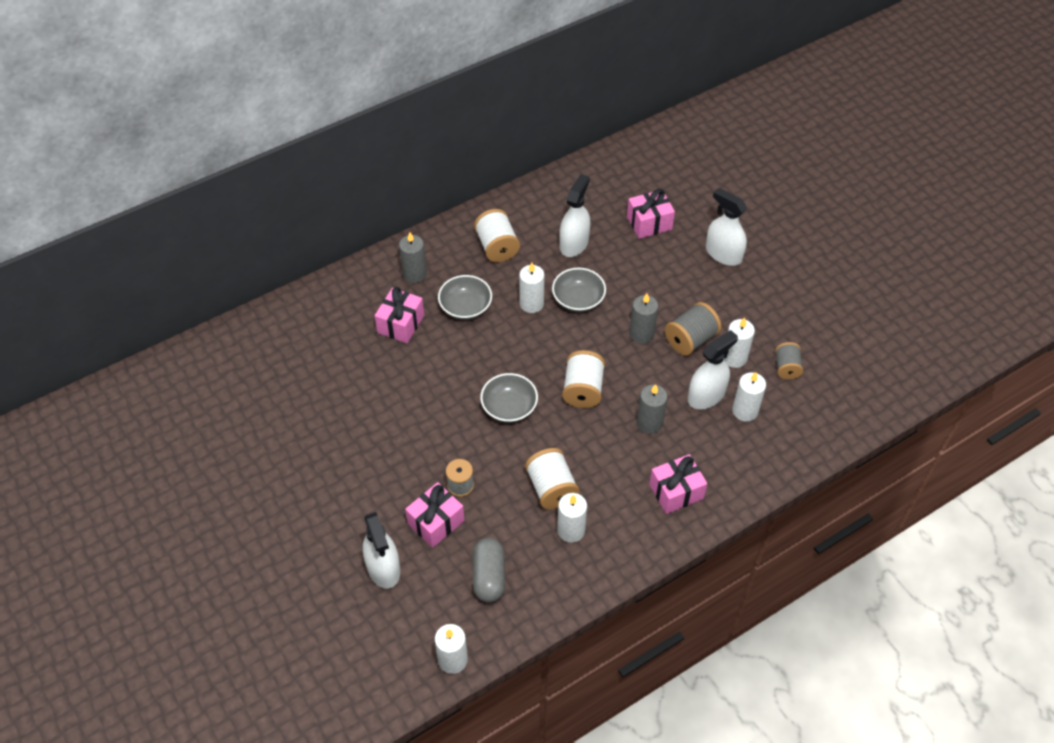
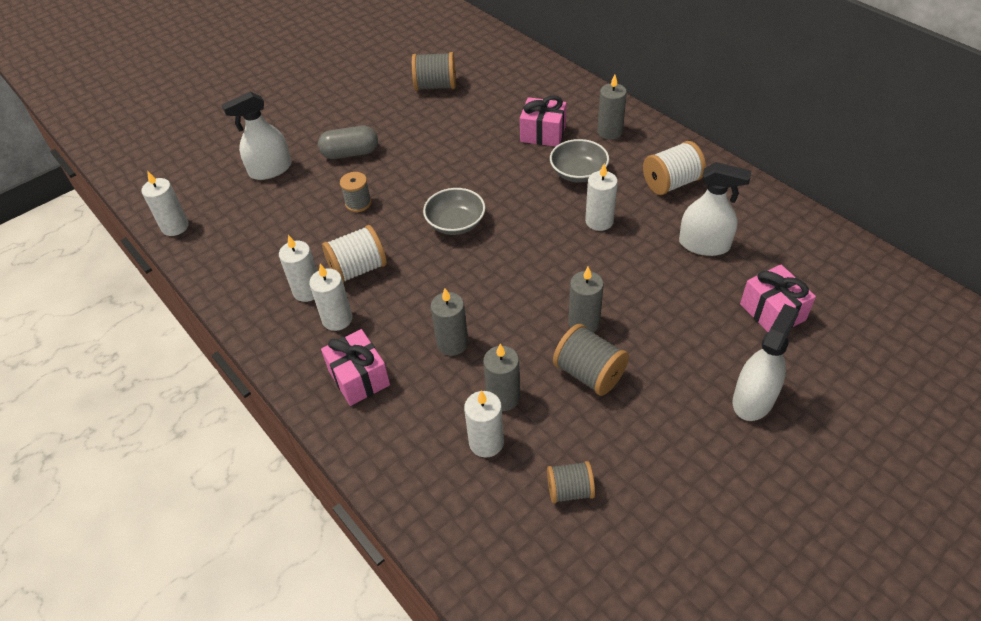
camera: 85 degrees right, 5 degrees down
pink gift [405,482,465,548] -> none
grey capsule [473,538,505,602] -> grey capsule moved to [318,126,378,159]
grey bowl [552,268,606,312] -> none
white spool [562,350,605,408] -> none
white spray bottle [688,330,738,410] -> grey candle [483,344,520,411]
white candle [723,318,755,368] -> white candle moved to [309,264,353,331]
none -> grey spool [412,52,456,91]

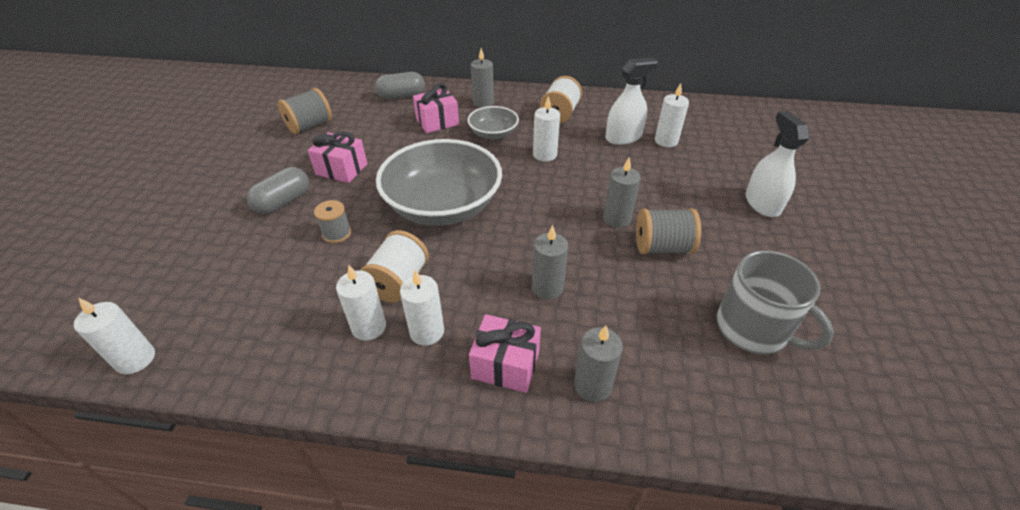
camera: 45 degrees left, 5 degrees down
white spray bottle [222,92,292,180] -> none
grey bowl [423,188,485,235] -> grey bowl [376,139,502,226], size x1.99
white candle [464,390,504,457] -> white candle moved to [655,83,689,147]
grey candle [483,344,520,411] -> grey candle moved to [574,325,623,402]
grey spool [547,461,595,503] -> grey mug [717,251,834,355]
pink gift [740,265,816,332] -> pink gift moved to [308,131,367,183]
none -> grey capsule [375,72,425,99]

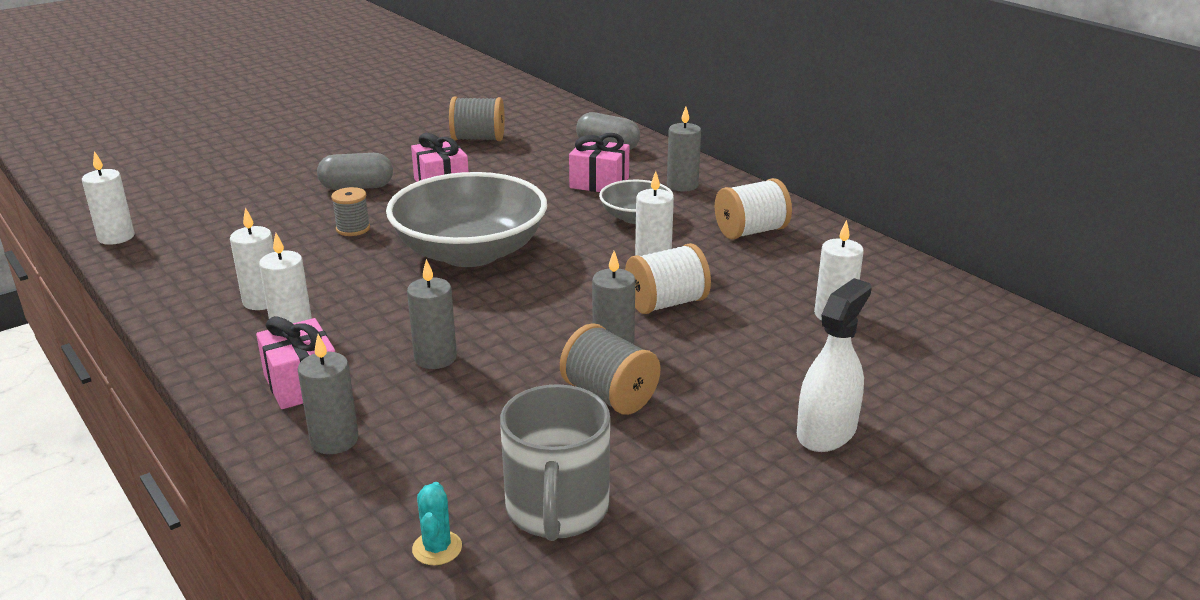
camera: 45 degrees right, 15 degrees down
white spool [360,230,429,303] -> white spool moved to [625,243,711,314]
white spray bottle [606,57,658,145] -> none
none -> turquoise cactus [412,482,462,565]

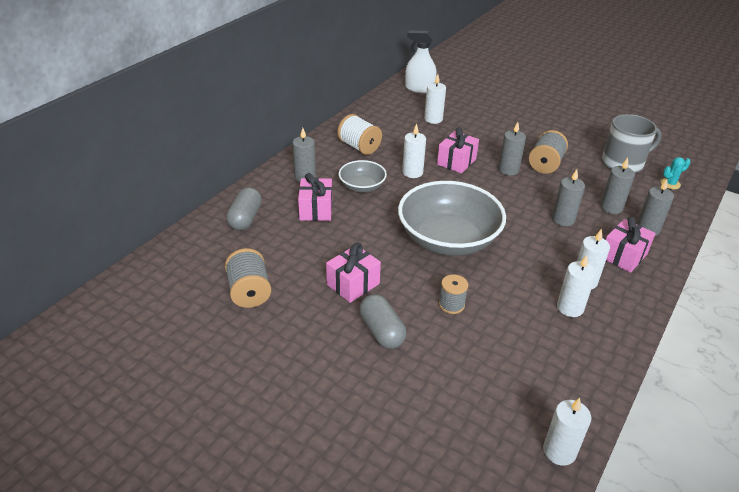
camera: 110 degrees left, 10 degrees up
white spool [625,243,711,314] -> pink gift [437,127,479,173]
white spray bottle [797,278,872,452] -> white spray bottle moved to [405,30,437,93]
none -> grey candle [600,158,635,214]

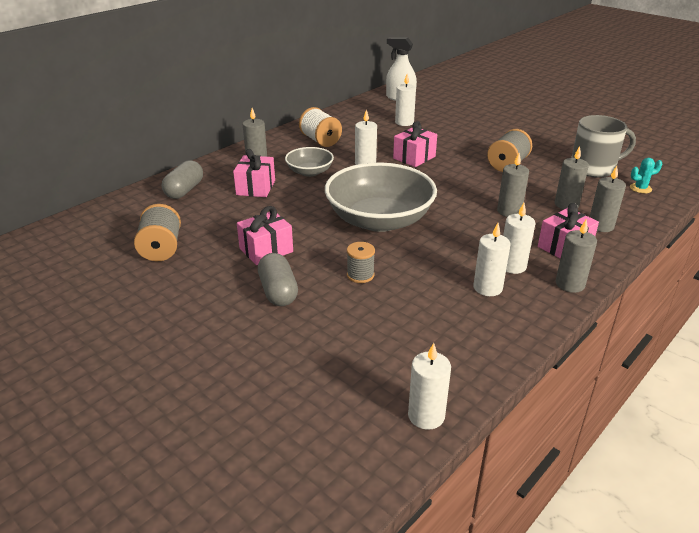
camera: 10 degrees right, 5 degrees down
grey candle [498,122,526,176] -> grey candle moved to [556,219,597,293]

